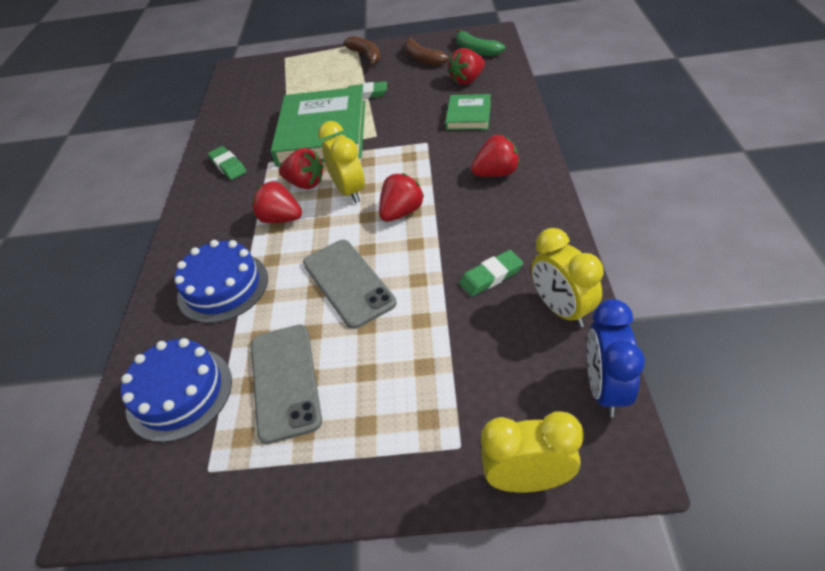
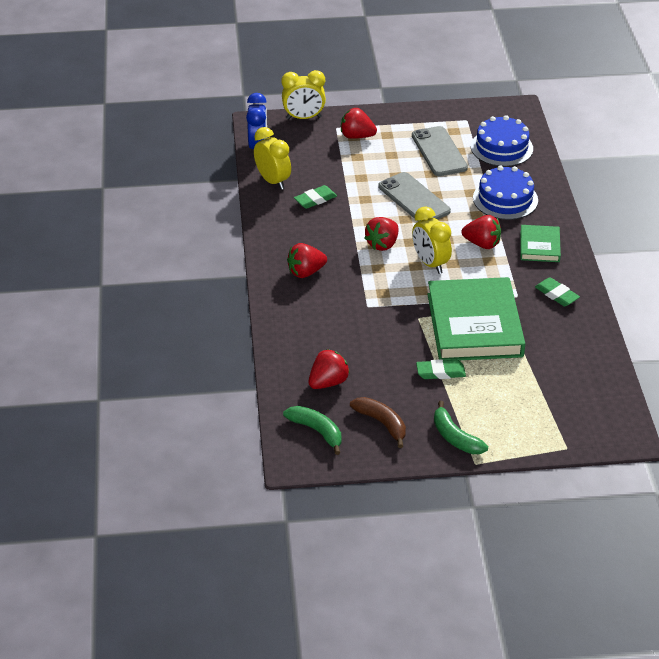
camera: 170 degrees right, 5 degrees down
red strawberry [279,148,324,189] -> red strawberry moved to [341,108,377,139]
brown banana [344,36,381,67] -> green banana [434,401,488,454]
green book [445,94,491,130] -> green book moved to [520,225,561,262]

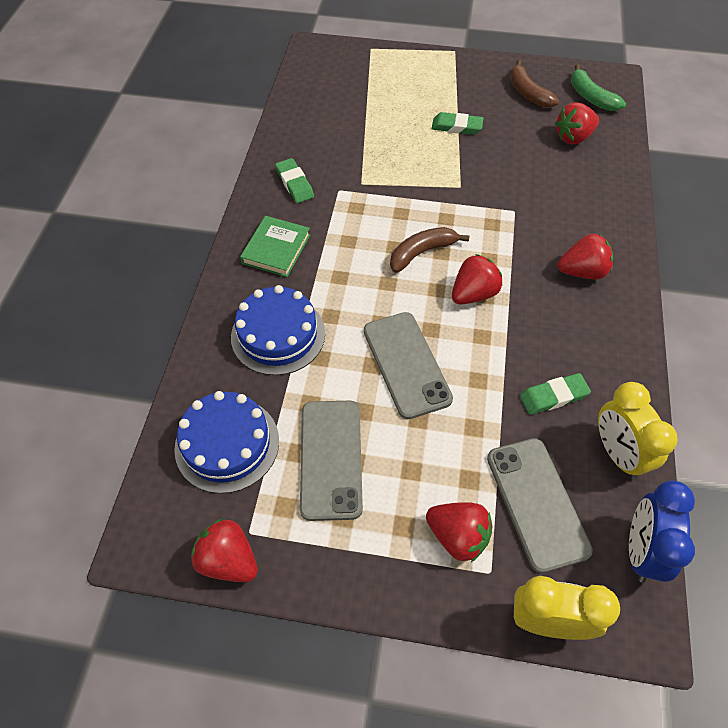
camera: 165 degrees left, 15 degrees up
yellow clock [412,206,452,274] -> brown banana [390,227,470,273]
green book [428,277,525,360] -> none
green banana [434,401,488,454] -> none
red strawberry [462,215,501,249] -> red strawberry moved to [191,518,258,582]
none -> grey phone [487,438,593,573]

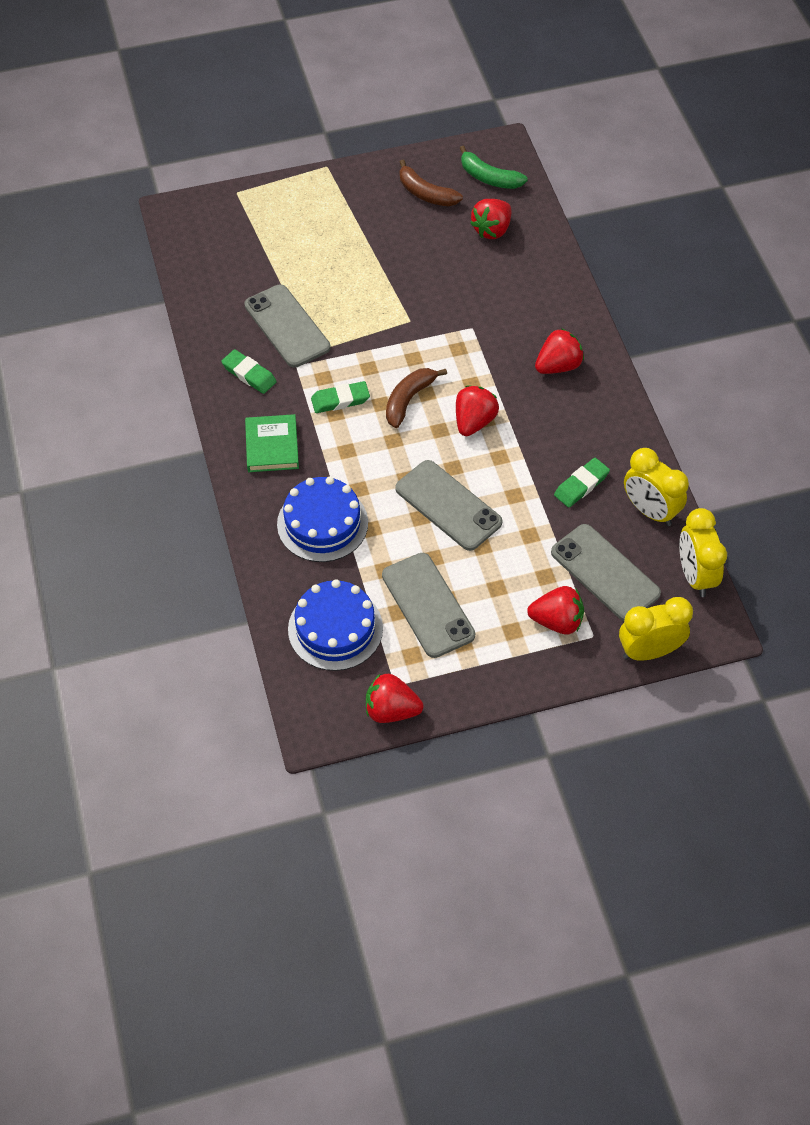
camera: 25 degrees left, 0 degrees up
green eraser [432,112,484,134] -> green eraser moved to [311,381,370,413]
blue clock [629,480,695,583] -> yellow clock [679,508,727,597]
none -> grey phone [244,284,331,368]

